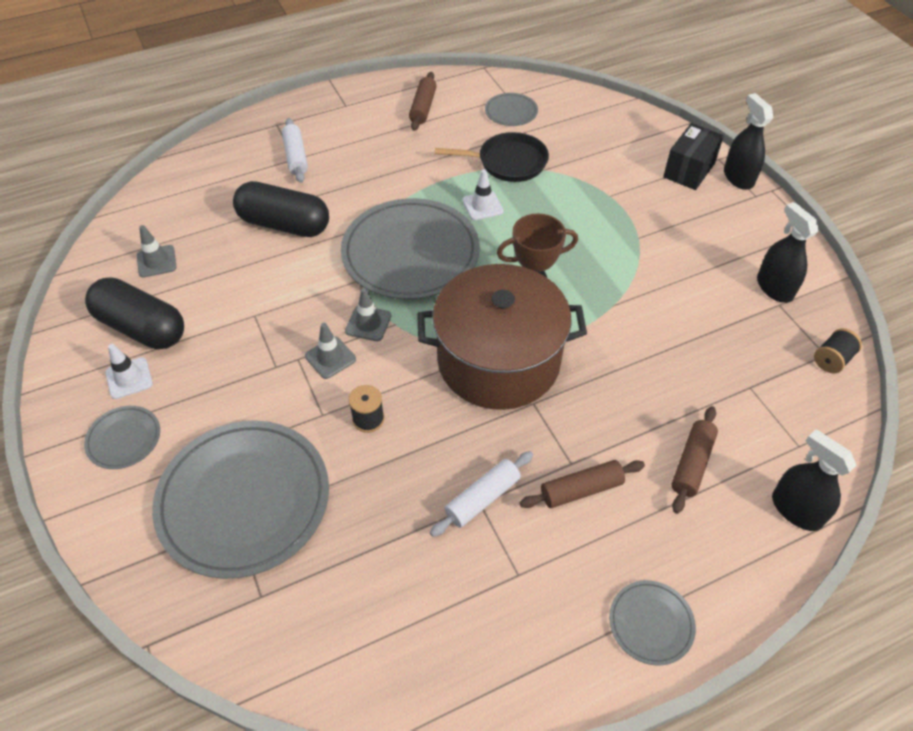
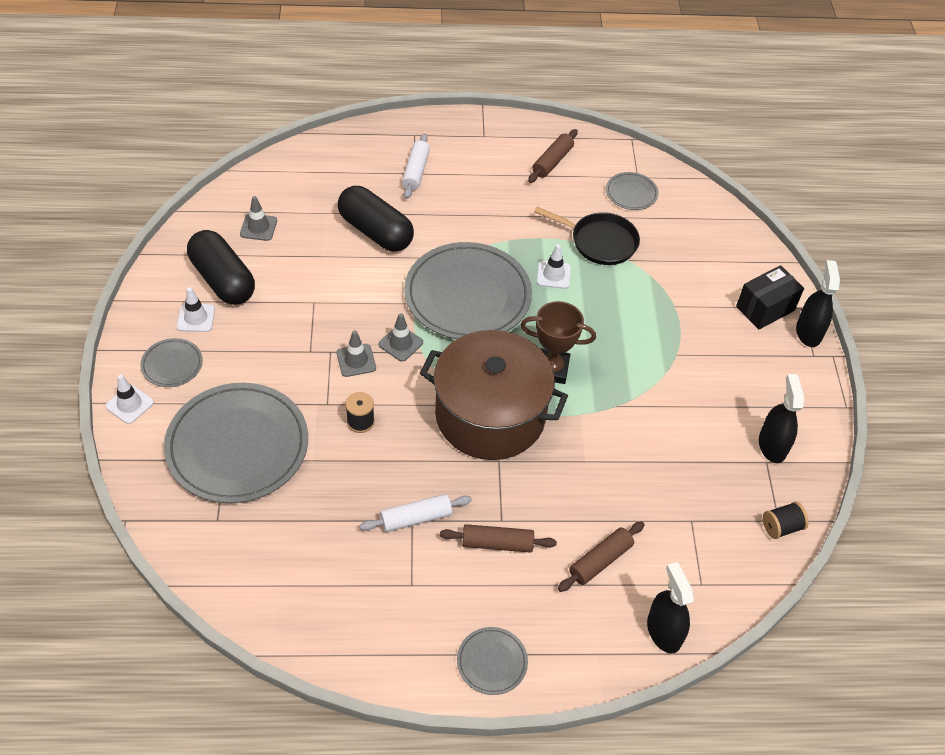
camera: 20 degrees right, 0 degrees up
none -> white traffic cone [105,374,154,424]

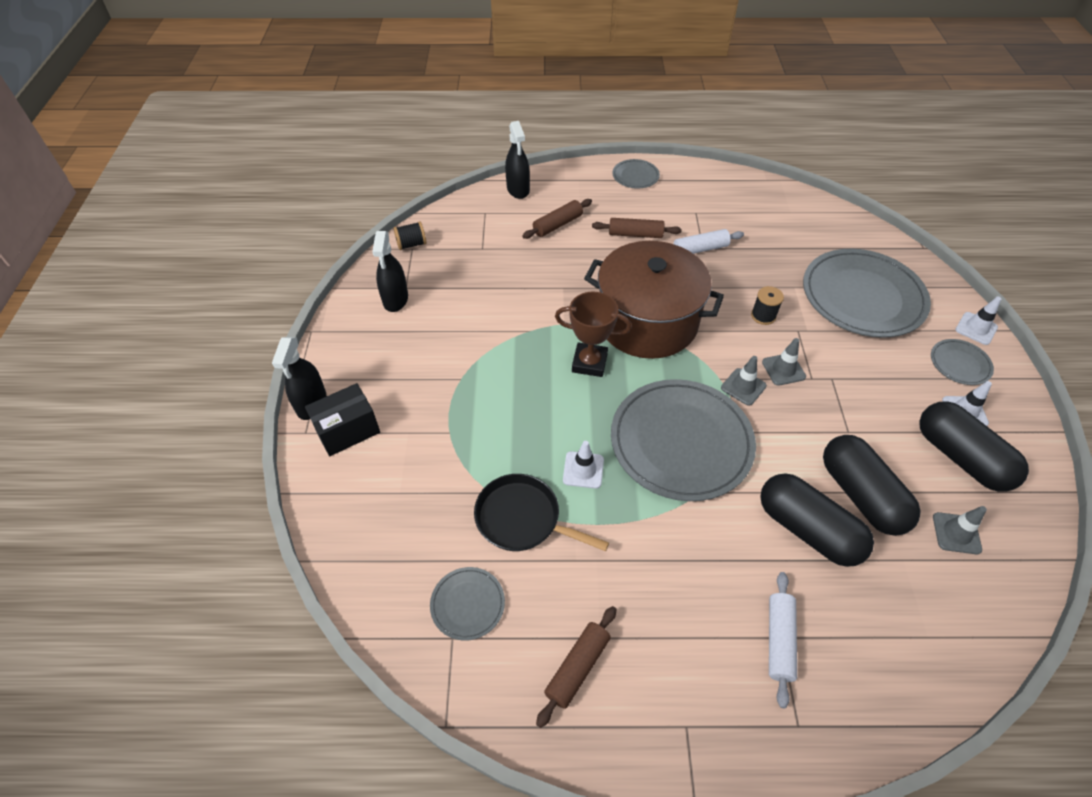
camera: 175 degrees left, 0 degrees up
none -> black capsule [823,435,921,536]

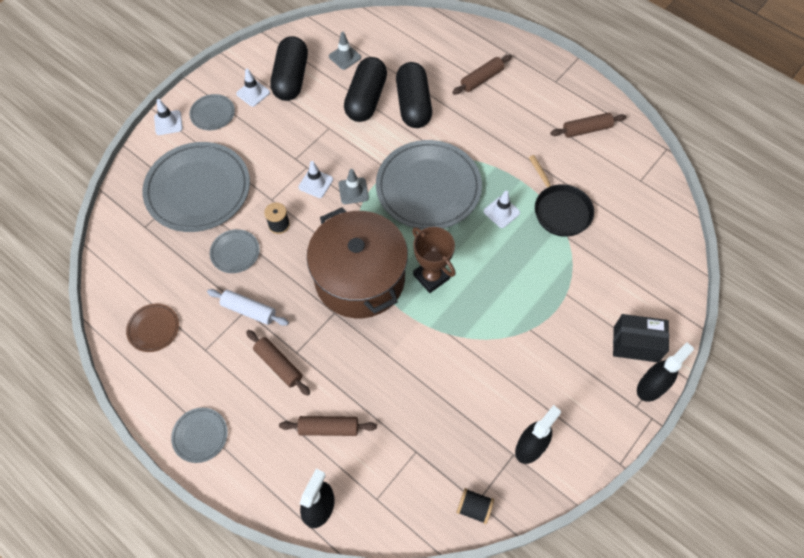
camera: 140 degrees left, 10 degrees up
grey plate [430,567,505,641] -> grey plate moved to [210,229,260,273]
grey traffic cone [762,338,806,386] -> white traffic cone [298,161,333,198]
white rolling pin [769,572,797,708] -> brown rolling pin [452,55,512,95]
none -> brown plate [126,304,179,352]

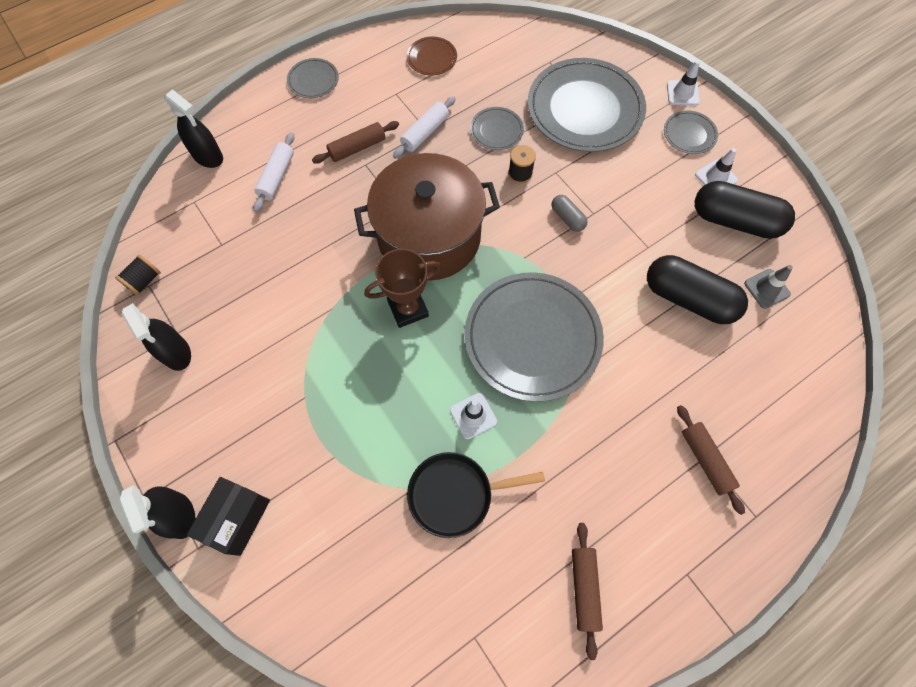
camera: 105 degrees right, 5 degrees up
brown rolling pin [279,416,377,436] -> white rolling pin [253,132,294,212]
white traffic cone [298,161,333,198] -> grey capsule [551,195,588,232]
grey traffic cone [338,169,369,204] -> none
black capsule [396,62,432,128] -> none

